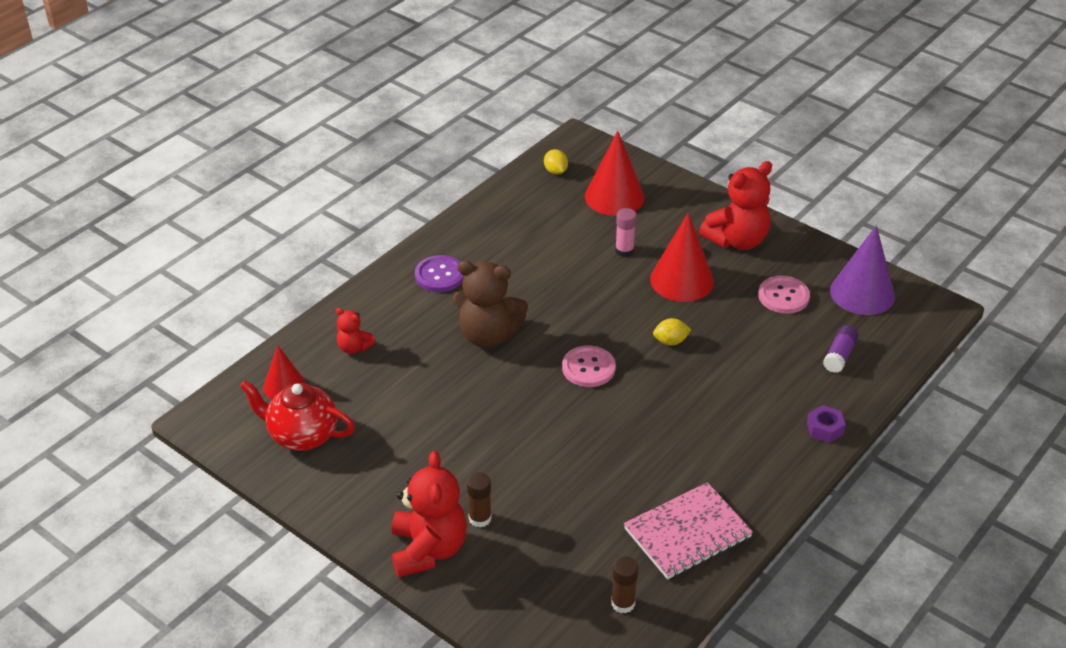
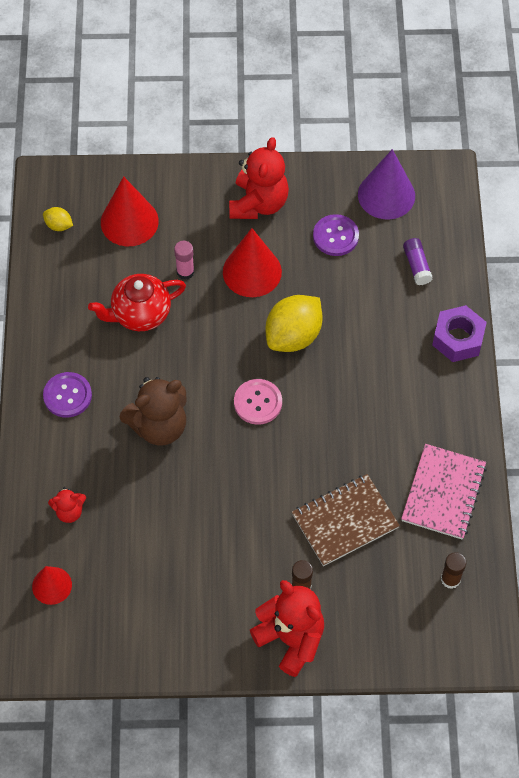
camera: 40 degrees left, 20 degrees up
red teapot [240,380,355,451] -> red teapot moved to [88,274,186,331]
yellow lemon [653,318,691,345] -> yellow lemon [266,295,323,352], size x2.13
pink button [758,276,810,314] -> purple button [313,214,359,256]
purple nut [807,405,846,443] -> purple nut [432,305,487,362], size x1.69
none -> brown notebook [292,474,400,566]

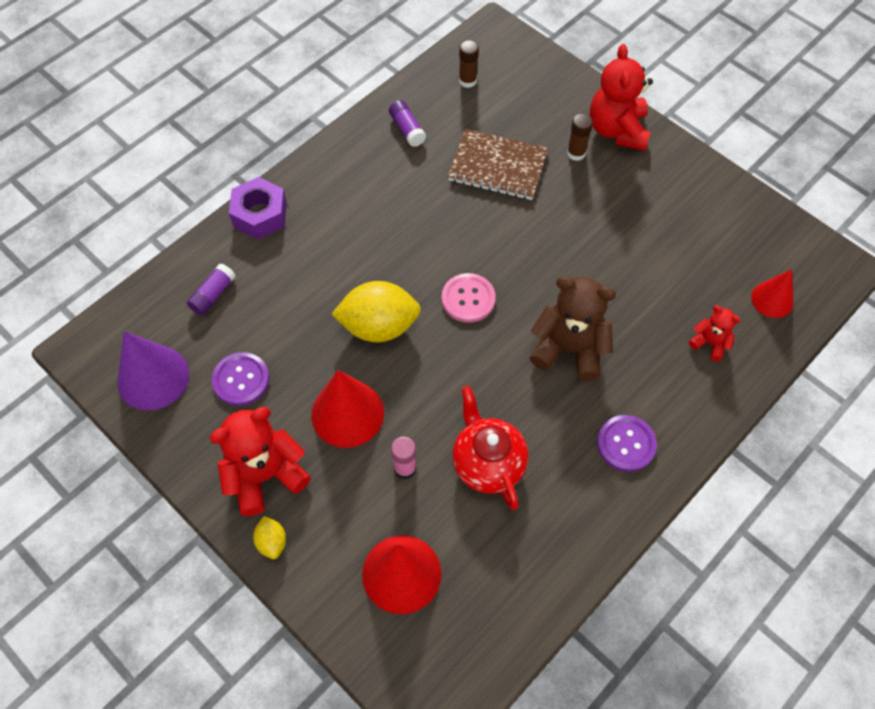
camera: 135 degrees left, 0 degrees up
yellow lemon [43,207,73,231] -> yellow lemon moved to [253,516,286,559]
red teapot [88,274,186,331] -> red teapot turned 135 degrees counterclockwise [452,386,529,510]
pink notebook [401,444,487,539] -> purple glue stick [389,100,426,147]

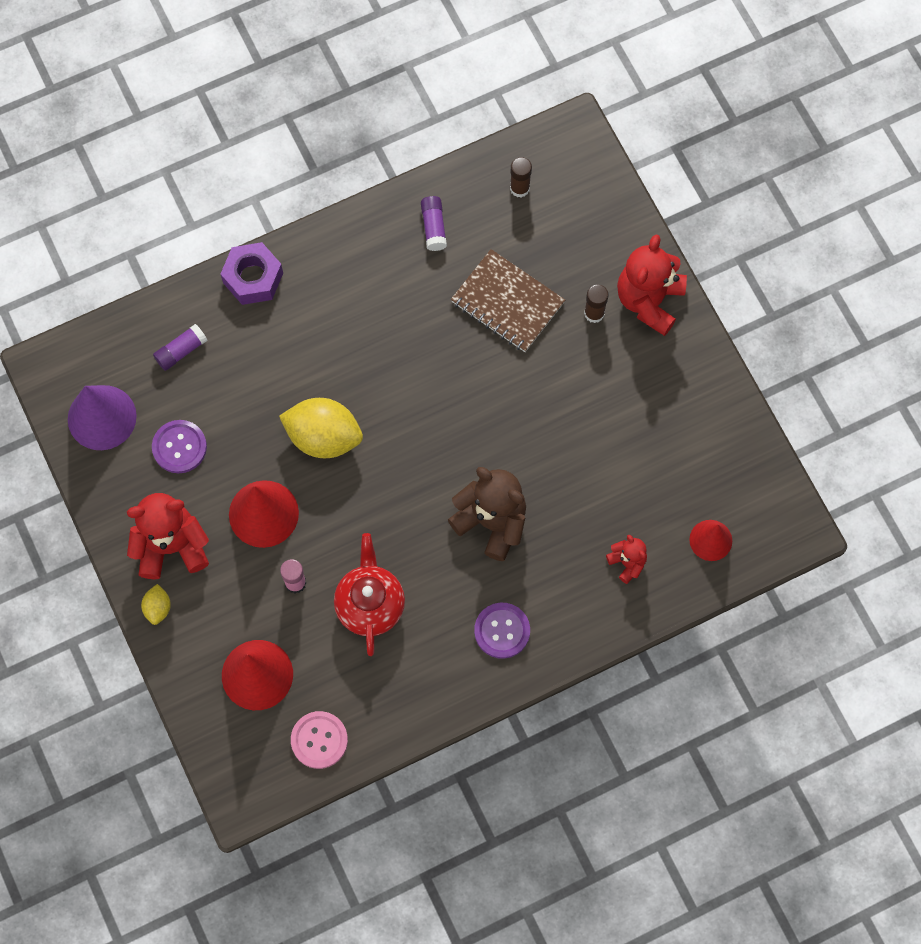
camera: 20 degrees right, 10 degrees up
pink button [442,273,496,323] -> pink button moved to [291,711,348,769]

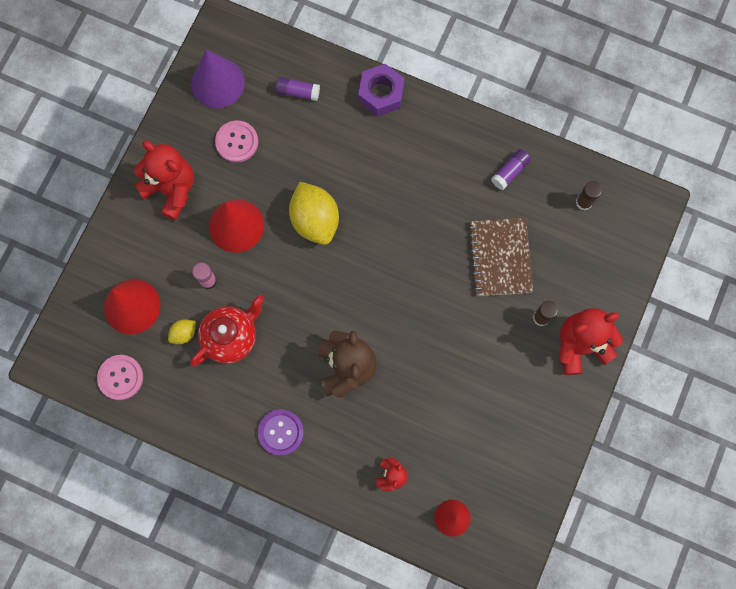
camera: 50 degrees right, 5 degrees up
yellow lemon [141,584,171,625] -> yellow lemon moved to [168,319,196,344]
purple button [152,420,207,473] -> pink button [215,120,258,163]

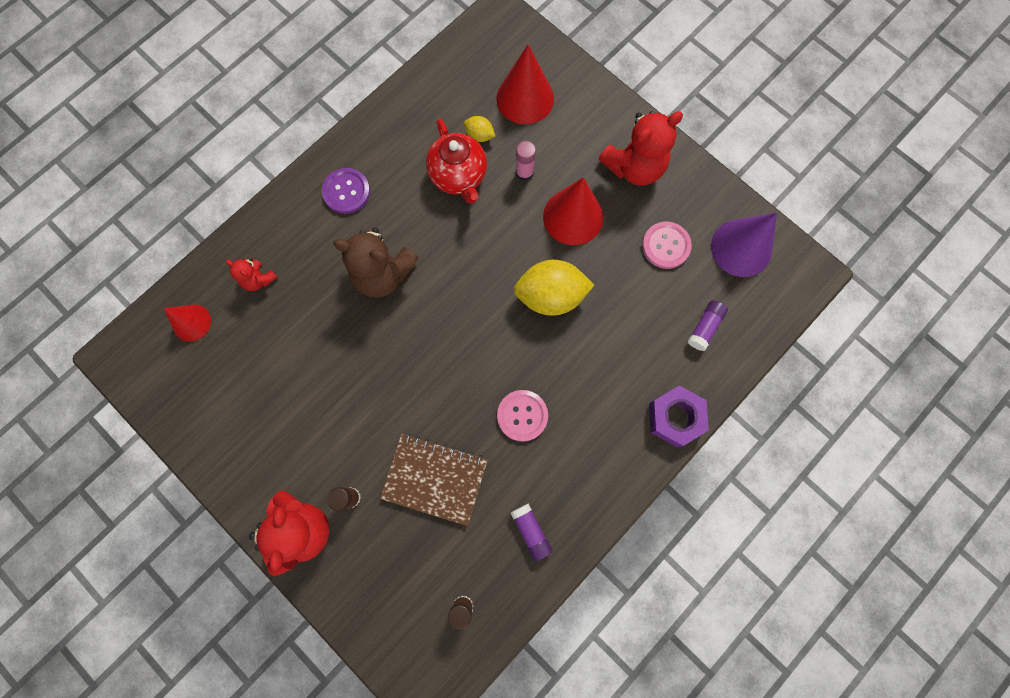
camera: 110 degrees right, 0 degrees up
pink button [97,355,143,400] -> pink button moved to [497,390,548,442]
yellow lemon [168,319,196,344] -> yellow lemon turned 45 degrees counterclockwise [464,116,495,142]

